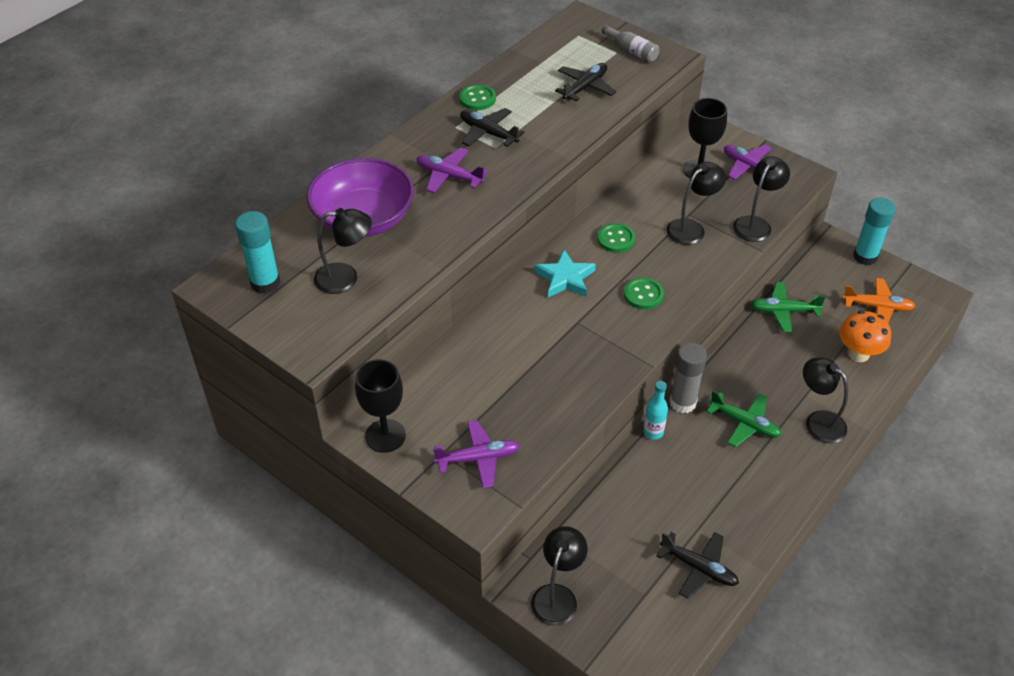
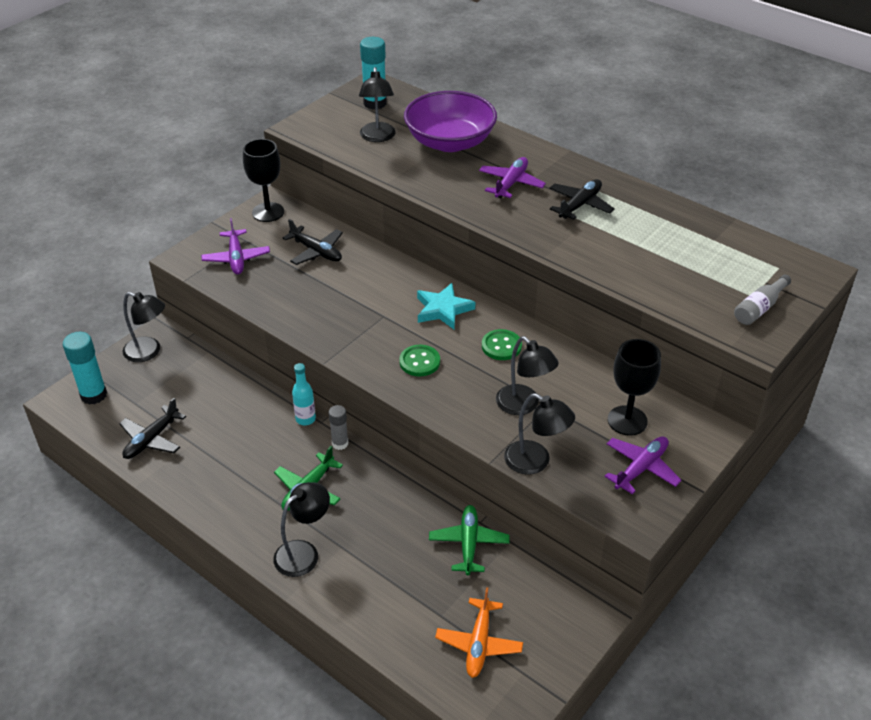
camera: 90 degrees right, 5 degrees down
green button [459,84,496,110] -> none
black plane [555,63,616,101] -> black plane moved to [282,219,343,265]
grey glue stick [670,342,707,413] -> grey glue stick [328,405,348,450], size x0.61
orange mushroom [839,310,891,362] -> none
turquoise glue stick [853,198,895,265] -> turquoise glue stick moved to [63,332,107,405]

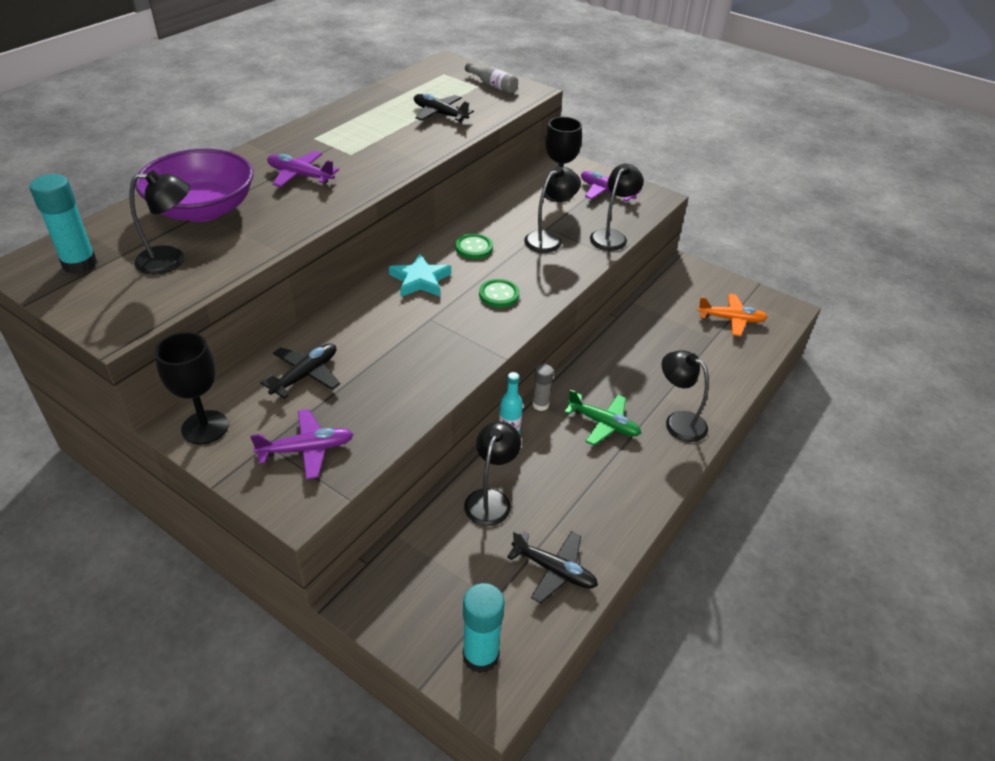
camera: 95 degrees left, 0 degrees up
black lamp [123,292,165,362] -> black lamp moved to [464,422,521,526]
green plane [429,505,509,575] -> none
black plane [550,179,615,220] -> black plane moved to [414,94,474,122]

